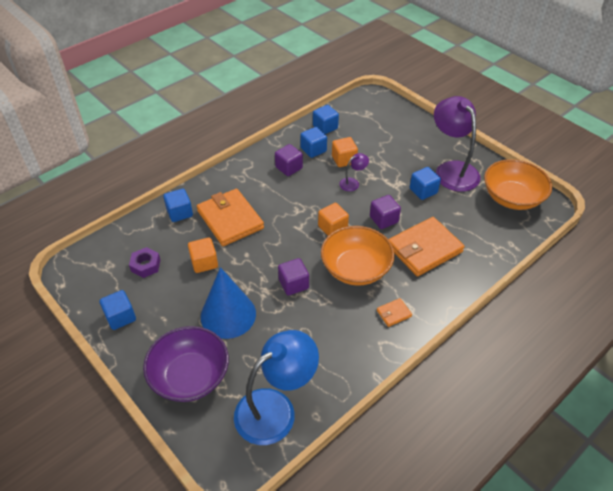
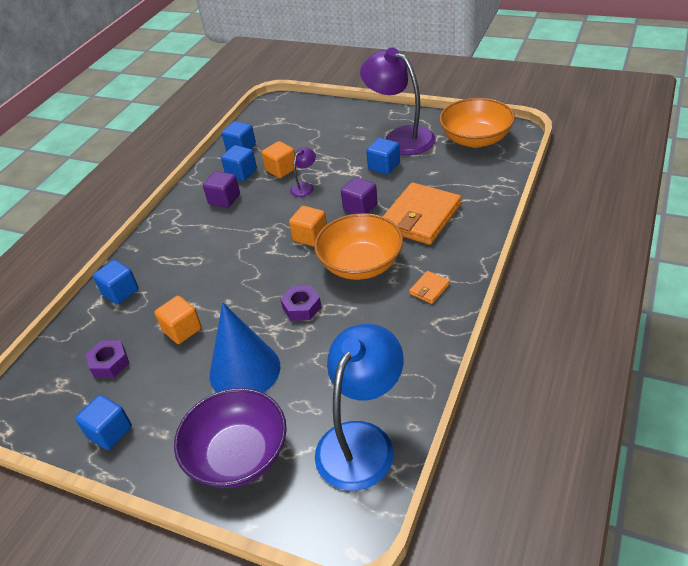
camera: 20 degrees left, 5 degrees down
orange wallet [197,189,264,246] -> none
purple cube [278,258,309,295] -> purple nut [280,285,321,321]

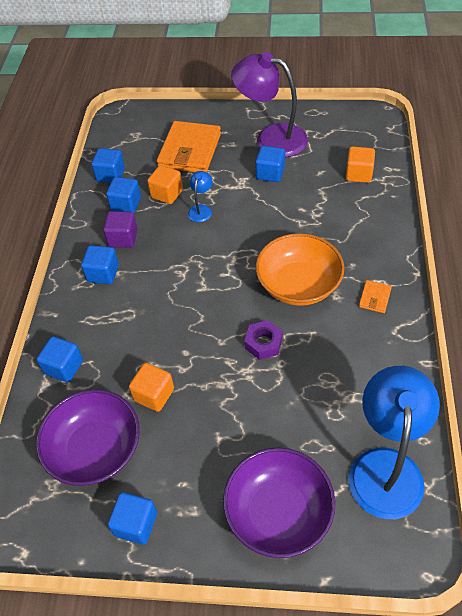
camera: 20 degrees left, 10 degrees up
purple nut [86,340,130,378] -> purple bowl [36,389,140,486]
blue cone [210,303,280,393] -> none
orange cube [289,206,327,247] -> orange cube moved to [346,147,375,183]
purple lamp [290,147,316,197] -> blue lamp [188,171,212,222]
purple cube [341,177,378,214] -> none
orange wallet [383,182,461,245] -> orange wallet moved to [157,121,221,172]
orange bowl [439,98,515,148] -> none
none -> blue cube [81,245,119,284]

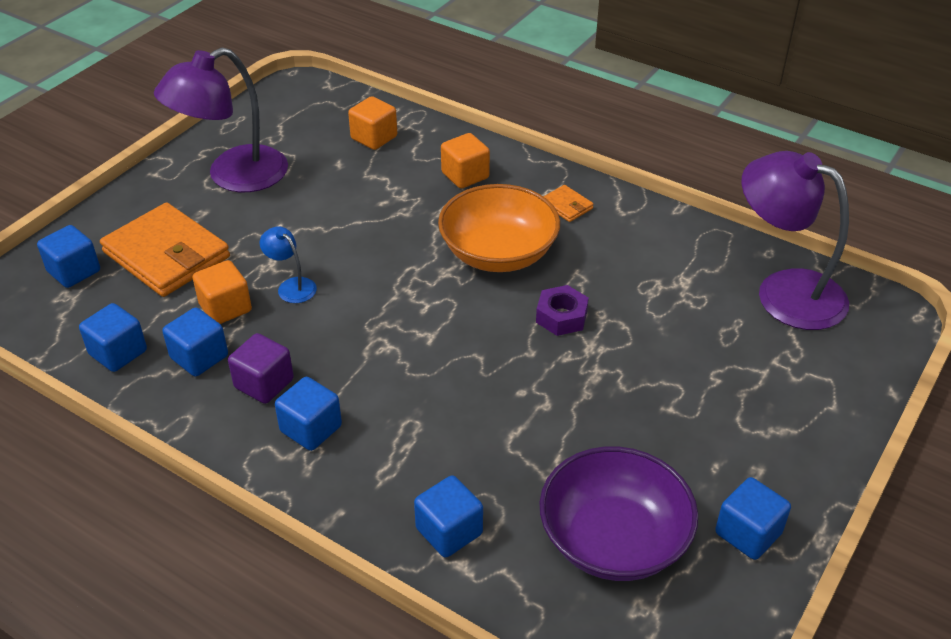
camera: 65 degrees left, 10 degrees down
orange cube [129,363,174,412] -> orange cube moved to [441,133,490,189]
purple bowl [223,447,335,558] -> none
blue cube [255,146,285,182] -> blue cube moved to [37,225,100,288]
blue lamp [348,366,440,519] -> purple lamp [742,151,849,330]

